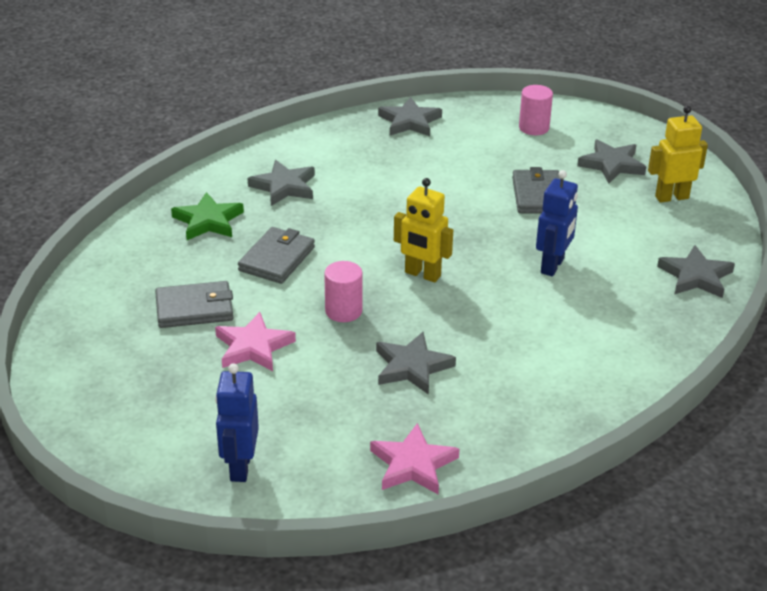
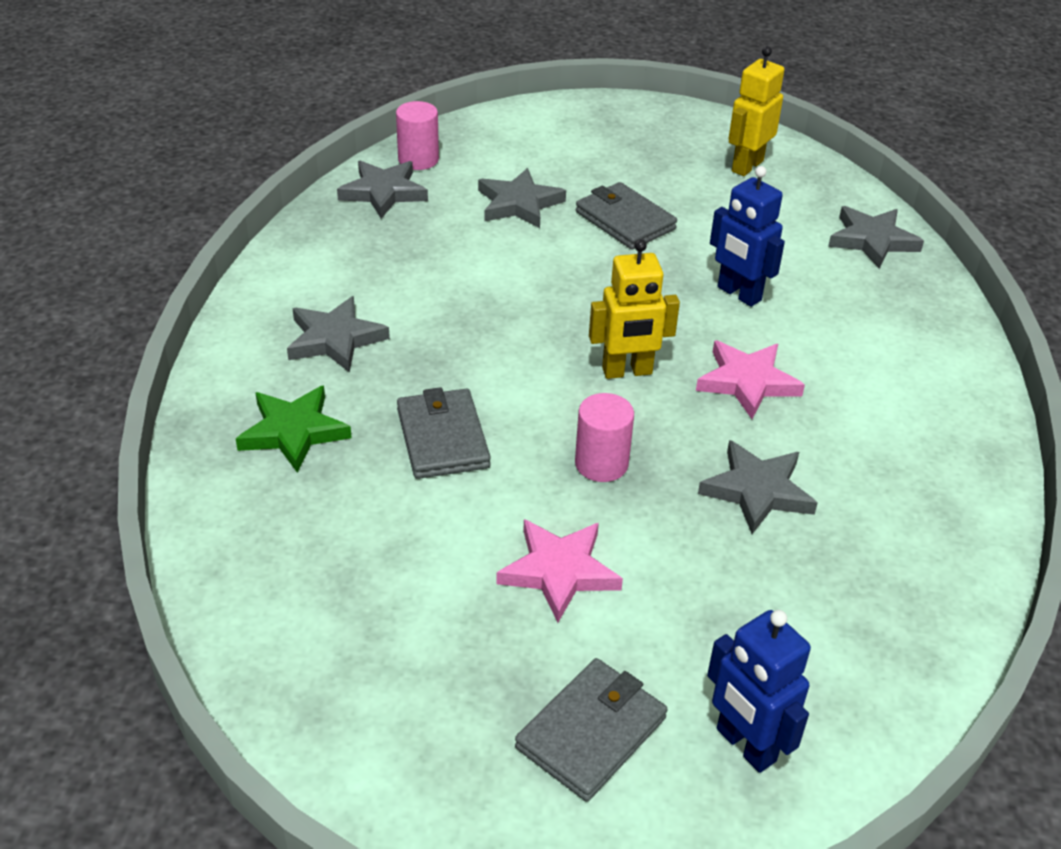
camera: 40 degrees left, 5 degrees up
grey wallet [155,281,234,328] -> grey wallet moved to [515,658,668,802]
pink star [370,423,459,494] -> pink star moved to [696,340,805,419]
pink cylinder [519,85,553,135] -> pink cylinder moved to [396,101,439,170]
blue robot [536,170,578,276] -> blue robot turned 150 degrees clockwise [710,166,785,307]
grey star [577,139,646,184] -> grey star moved to [478,168,566,228]

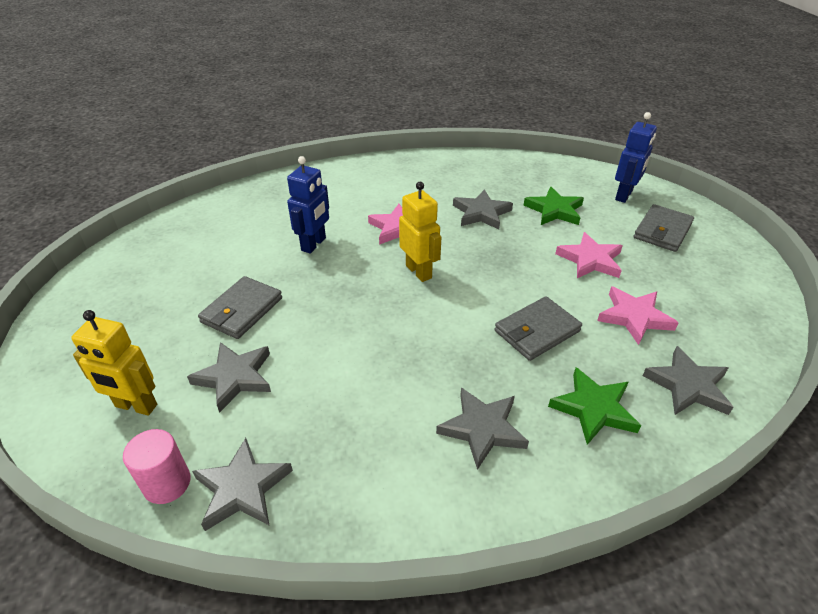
camera: 110 degrees left, 0 degrees up
grey wallet [515,658,668,802] -> grey wallet turned 75 degrees counterclockwise [634,204,694,252]
pink cylinder [575,393,634,482] -> none
yellow robot [728,46,784,176] -> yellow robot moved to [71,310,157,415]
grey star [828,206,924,269] -> grey star moved to [643,346,733,415]
none -> green star [523,187,584,225]
none -> pink star [597,286,678,345]

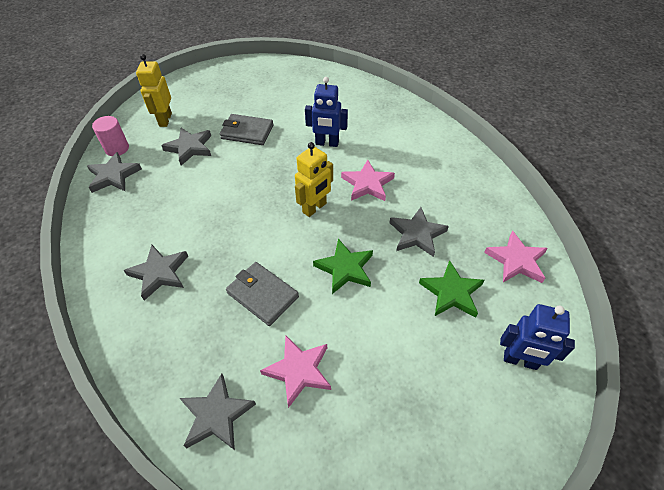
camera: 75 degrees right, 10 degrees up
green star [548,368,641,445] -> green star moved to [313,239,373,294]
pink star [555,232,623,278] -> pink star moved to [484,231,548,283]
grey wallet [634,204,694,252] -> none

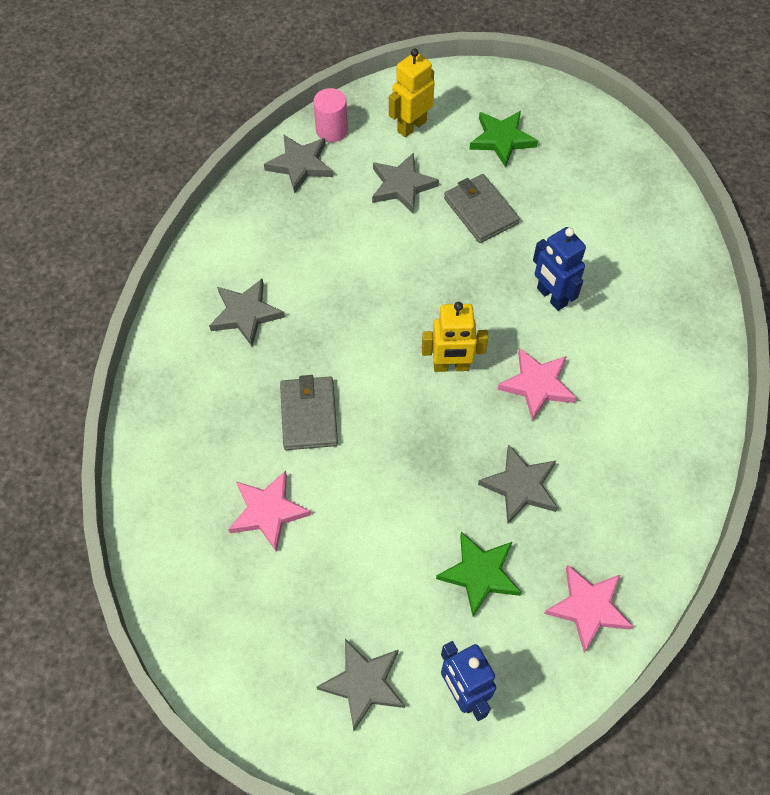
camera: 45 degrees right, 10 degrees up
grey star [180,374,256,450] -> grey star moved to [317,639,405,731]
green star [313,239,373,294] -> green star moved to [469,111,538,168]

